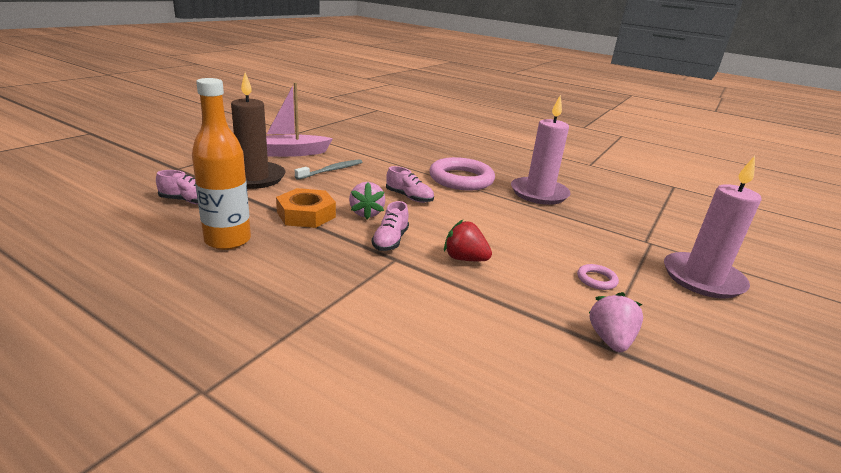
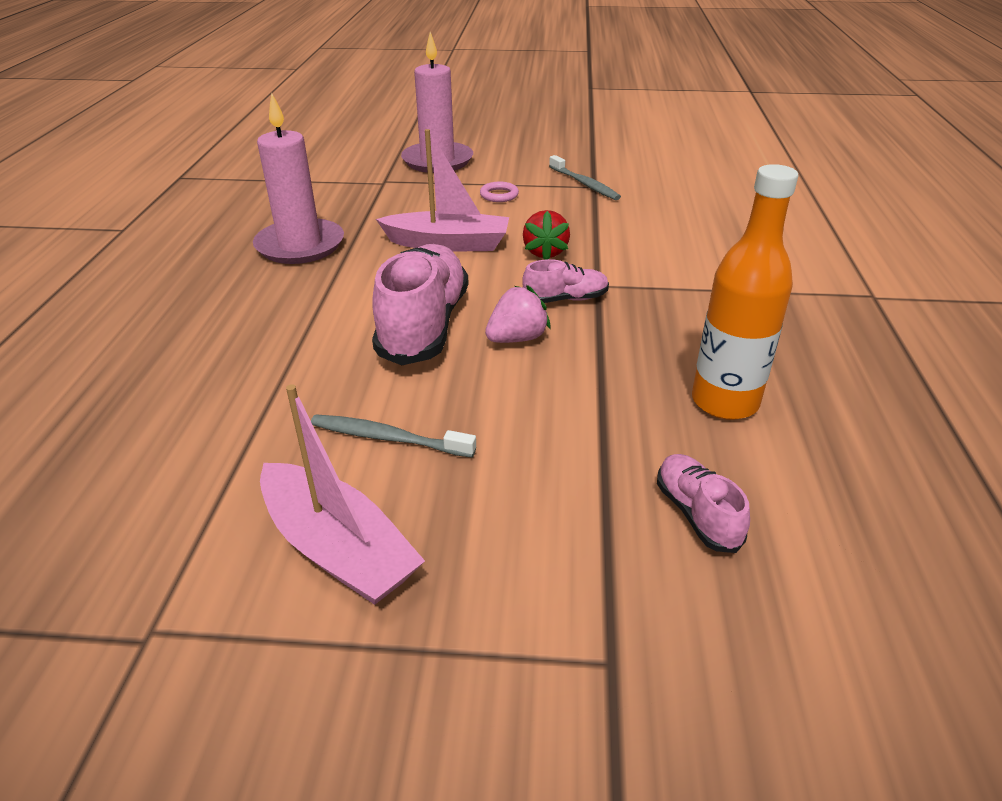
camera: 115 degrees left, 10 degrees up
brown candle [231,72,285,189] -> none
orange nut [276,188,336,228] -> none
pink shoe [386,166,434,203] -> pink shoe [372,244,469,365], size x2.00
pink ring [429,157,495,190] -> none
pink strawberry [589,292,643,352] -> grey toothbrush [549,155,621,200]
none -> pink boat [376,129,509,251]

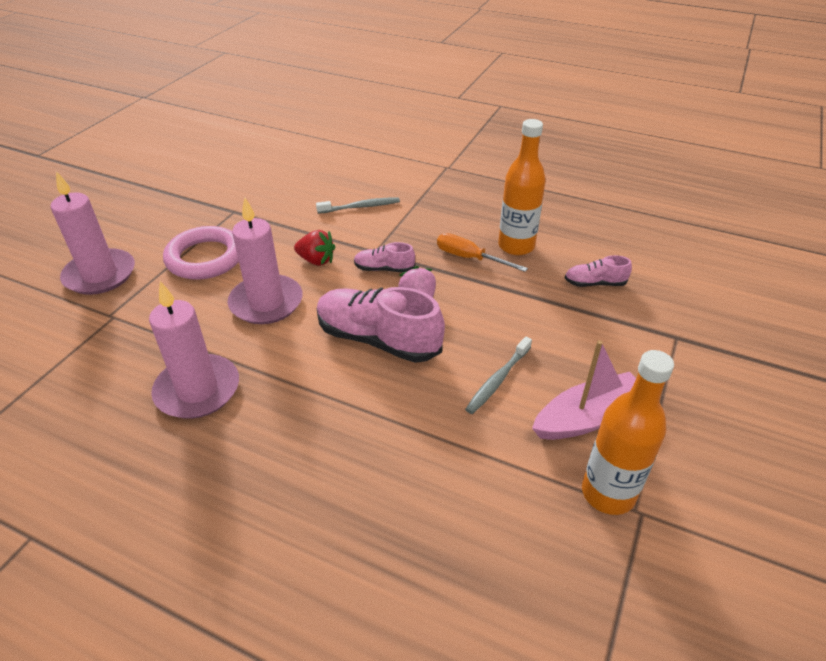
camera: 70 degrees left, 5 degrees up
pink boat [376,129,509,251] -> pink candle [228,197,302,324]
pink ring [480,182,519,202] -> pink ring [163,226,239,280], size x2.33
pink shoe [522,259,609,303] -> pink shoe turned 90 degrees counterclockwise [354,242,415,272]
grey toothbrush [549,155,621,200] -> grey toothbrush moved to [316,197,400,214]
none -> orange screwdriver [437,233,528,272]
none -> orange bottle [582,350,674,515]

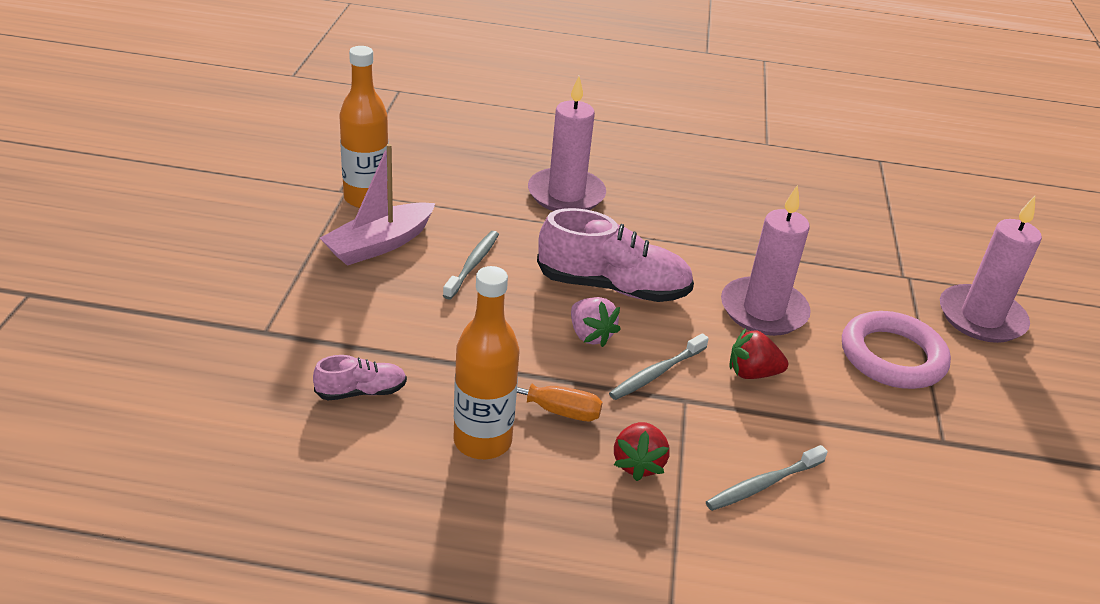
camera: 160 degrees right, 5 degrees down
pink candle [149,281,239,419] -> pink candle moved to [528,76,606,211]
pink shoe [354,242,415,272] -> grey toothbrush [609,333,709,400]
none -> red strawberry [614,422,669,481]

